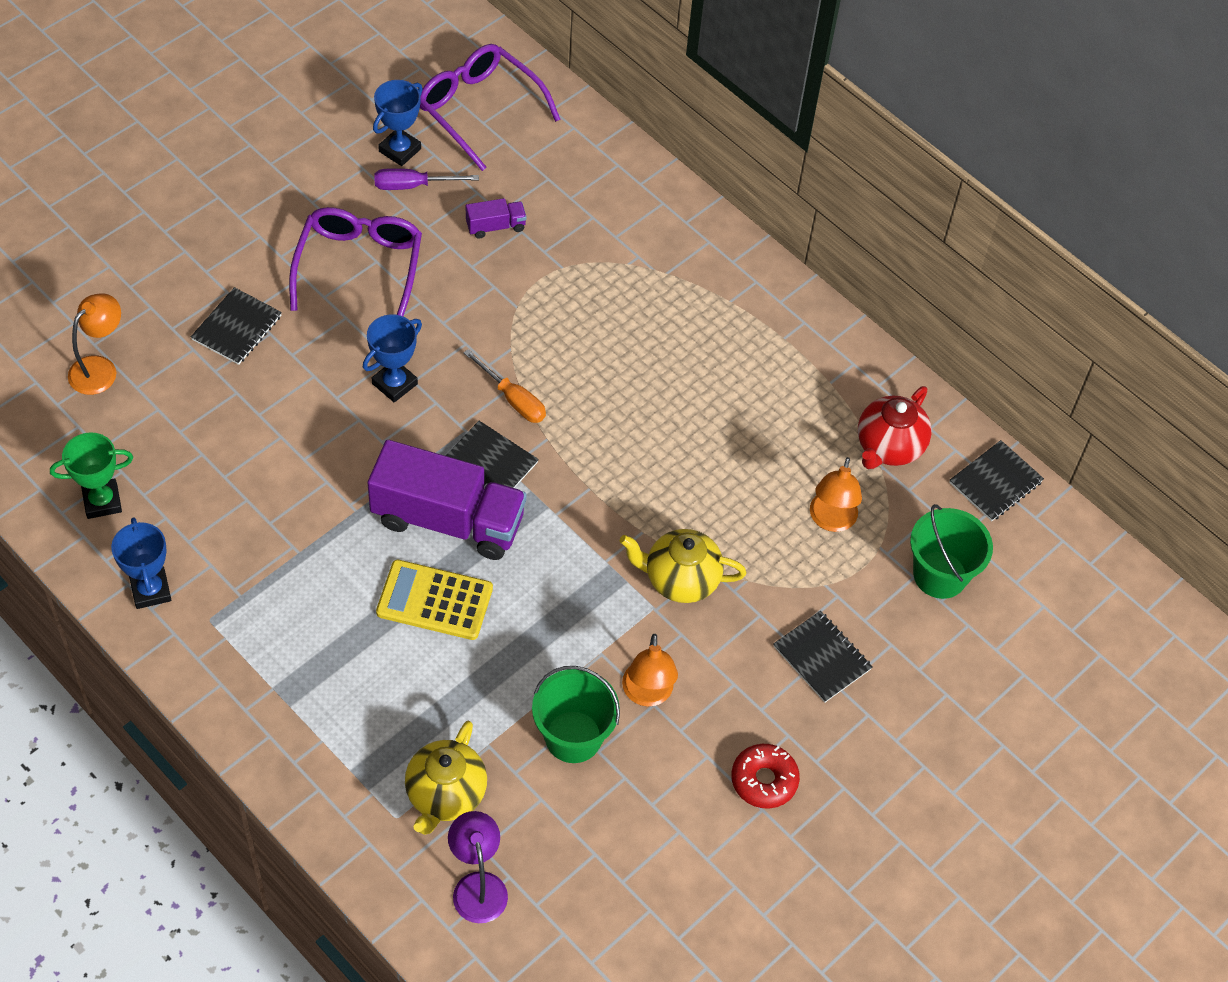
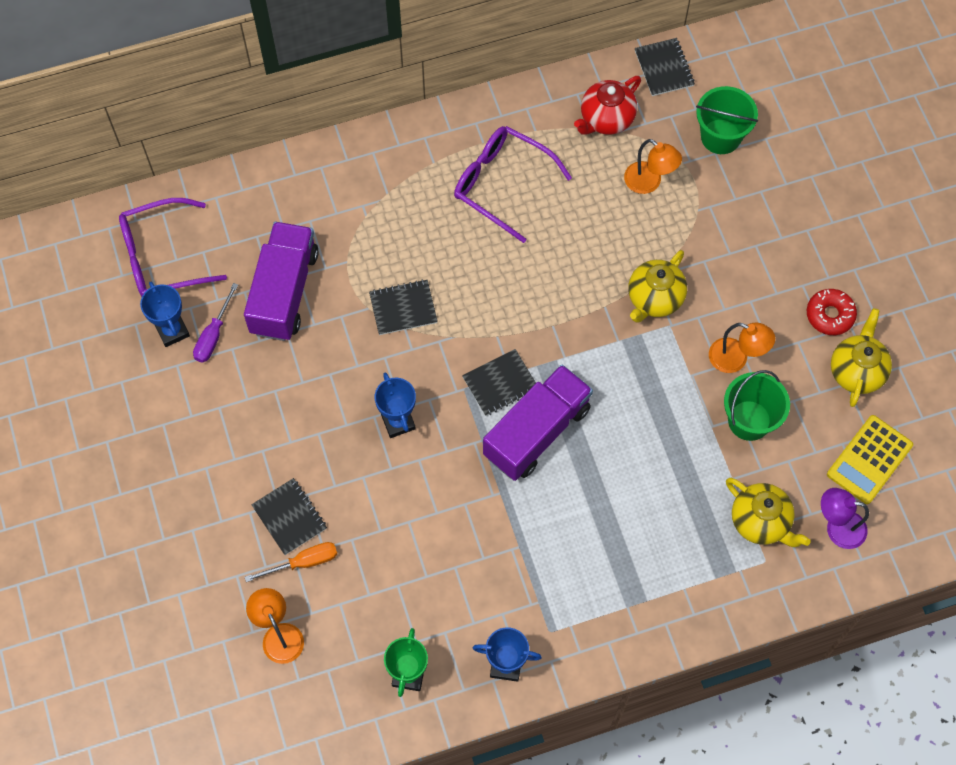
camera: 60 degrees left, 10 degrees up
purple glasses [289,207,422,316] -> purple glasses moved to [454,126,572,243]
yellow calculator [376,560,493,640] -> yellow calculator moved to [827,415,913,504]
orange screwdriver [463,349,546,423] -> orange screwdriver moved to [245,542,337,582]
purple truck [466,198,527,239] -> purple truck [244,222,319,341], size x2.32
black notebook [773,611,873,703] -> black notebook moved to [369,279,438,335]
red teapot [858,386,932,469] -> red teapot turned 75 degrees clockwise [574,76,641,135]
none -> yellow teapot [831,308,892,407]

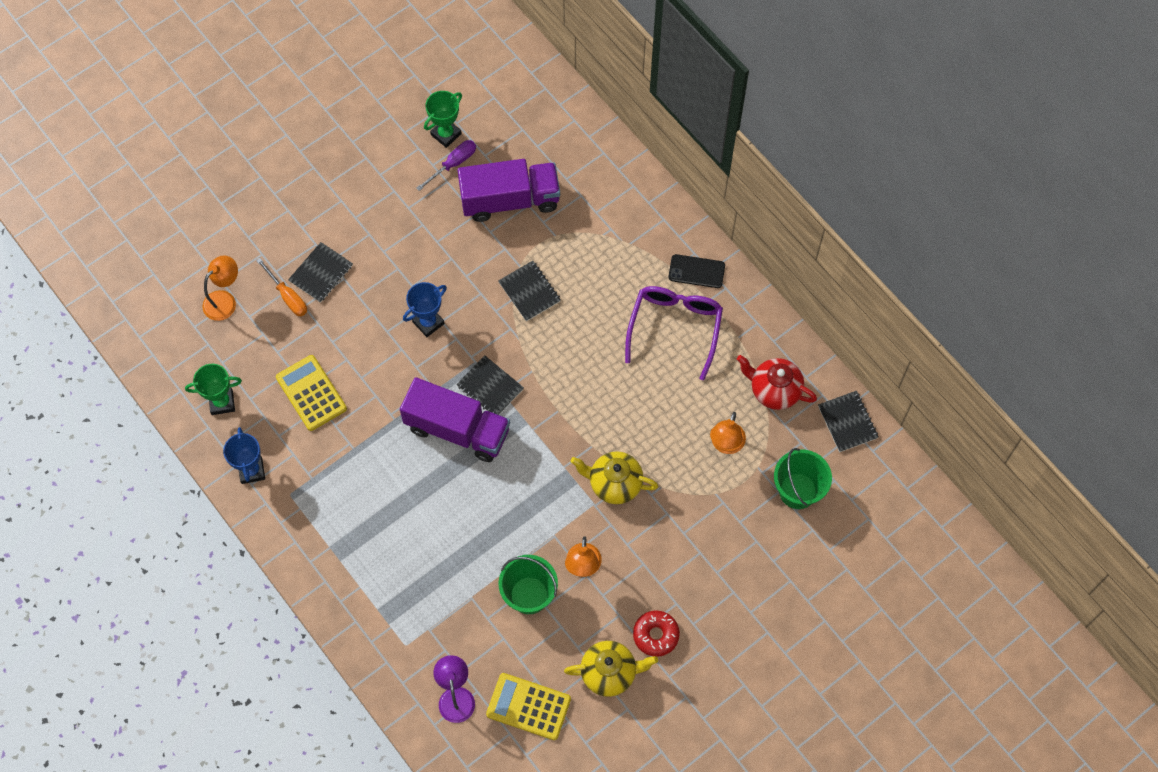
camera: 70 degrees right, 0 degrees up
purple glasses [119,198,227,297] -> none
blue trophy [140,281,190,347] -> green trophy [424,91,462,148]
purple screwdriver [193,283,238,363] -> purple screwdriver turned 135 degrees clockwise [416,140,476,191]
black notebook [635,38,695,96] -> black notebook turned 75 degrees counterclockwise [818,391,879,452]
yellow teapot [726,478,811,547] -> none
none -> yellow calculator [276,355,347,431]
none -> black phone [669,254,725,288]

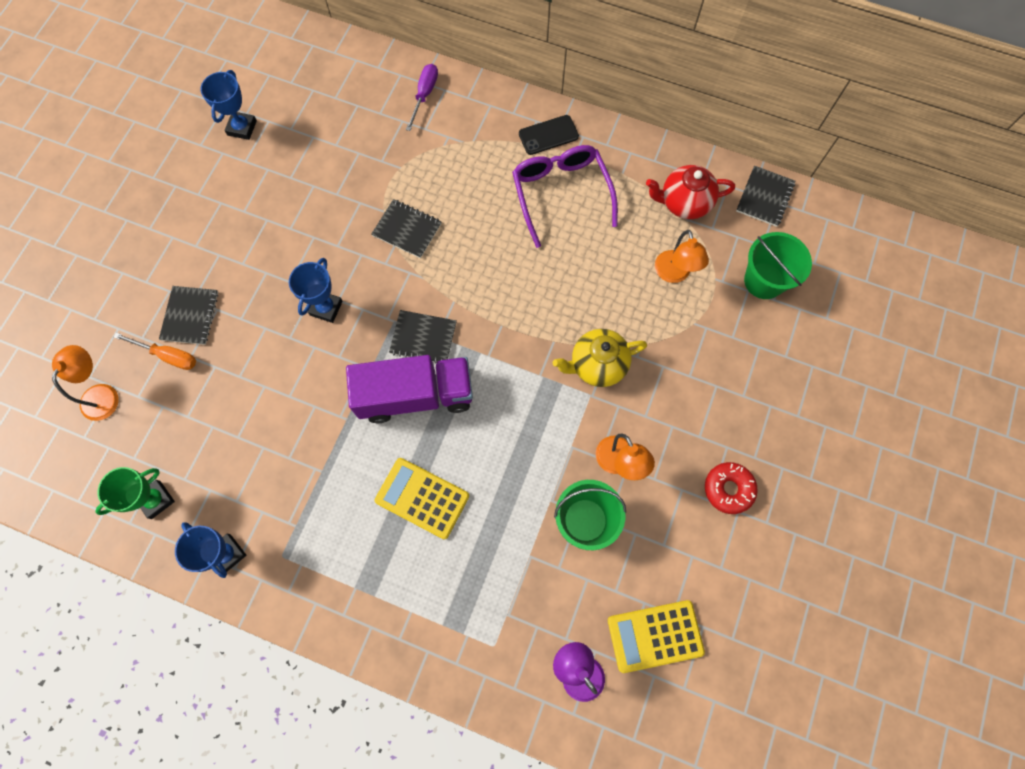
camera: 30 degrees left, 5 degrees up
yellow calculator [276,355,347,431] -> yellow calculator moved to [375,458,469,539]
purple screwdriver [416,140,476,191] -> purple screwdriver moved to [406,64,438,131]
green trophy [424,91,462,148] -> blue trophy [200,70,257,140]
purple truck [458,159,560,222] -> none
yellow teapot [564,641,658,697] -> none
black notebook [818,391,879,452] -> black notebook turned 75 degrees clockwise [736,166,795,227]

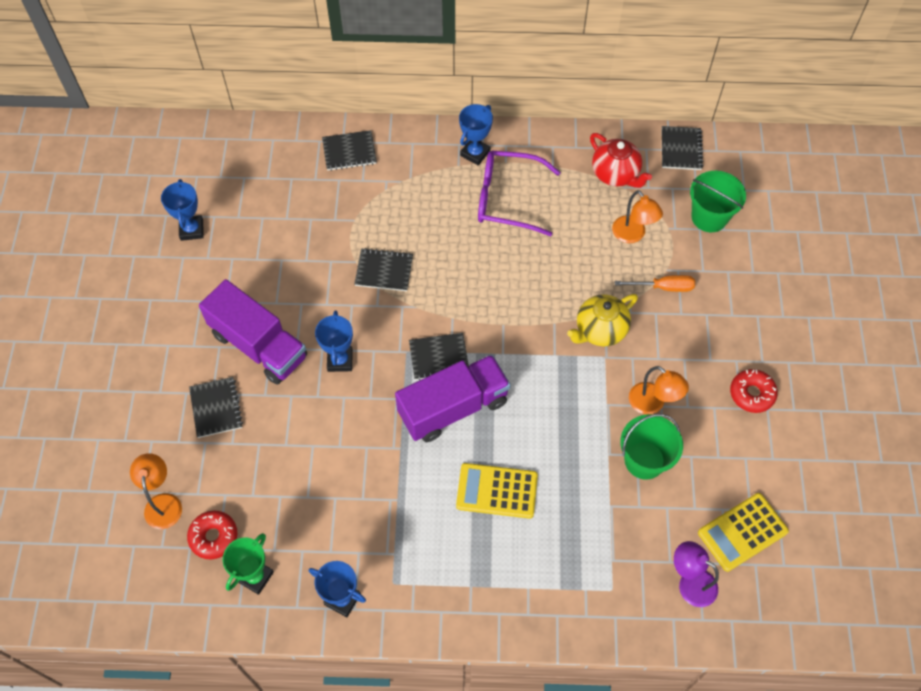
camera: 20 degrees left, 10 degrees down
orange screwdriver [114,333,196,370] -> orange screwdriver moved to [615,275,695,292]
purple screwdriver [406,64,438,131] -> black notebook [322,130,377,171]
purple glasses [512,145,618,248] -> purple glasses turned 45 degrees counterclockwise [478,150,561,236]
black phone [519,115,579,155] -> blue trophy [459,104,493,165]
red teapot [646,165,735,219] -> red teapot turned 105 degrees counterclockwise [590,133,652,188]
none -> red donut [187,511,237,559]
none -> purple truck [199,279,307,384]

